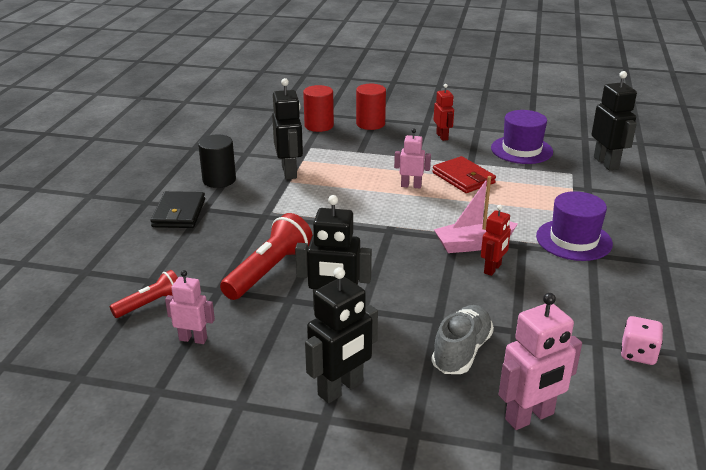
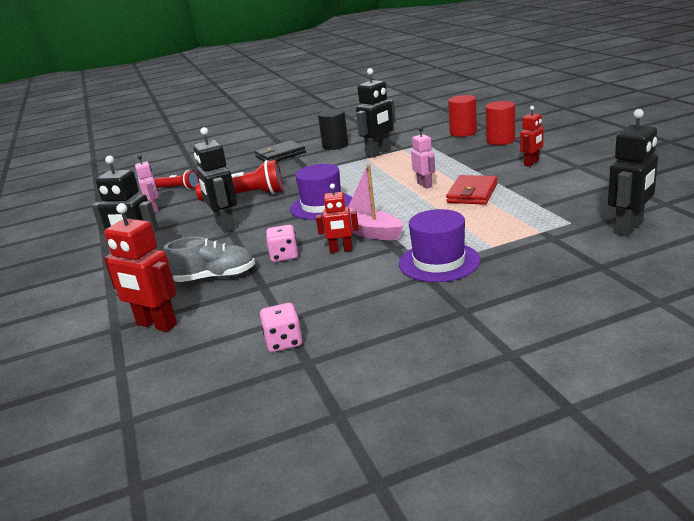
camera: 60 degrees right, 5 degrees down
purple hat [491,110,553,164] -> purple hat moved to [290,164,352,220]
pink robot [499,293,582,430] -> red robot [104,203,177,332]
none -> pink dice [266,225,298,262]

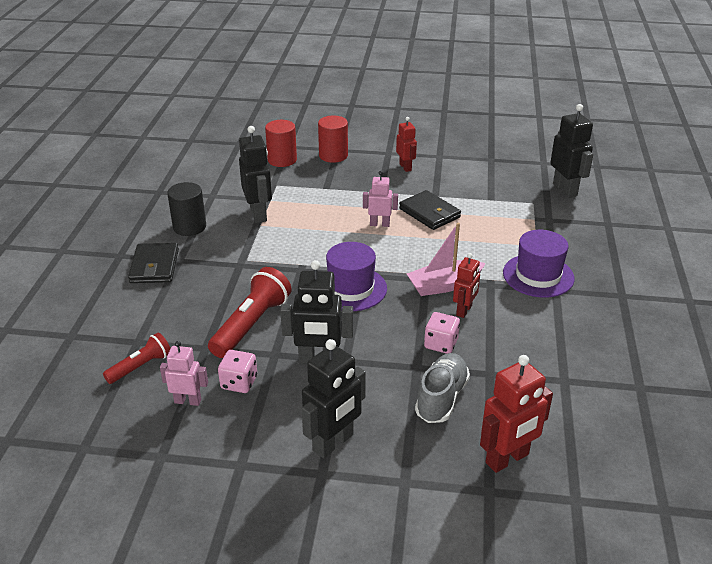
camera: 65 degrees left, 10 degrees up
pink dice [260,303,303,352] -> pink dice moved to [218,350,257,393]
red wallet [446,175,498,205] -> black wallet [399,190,461,230]

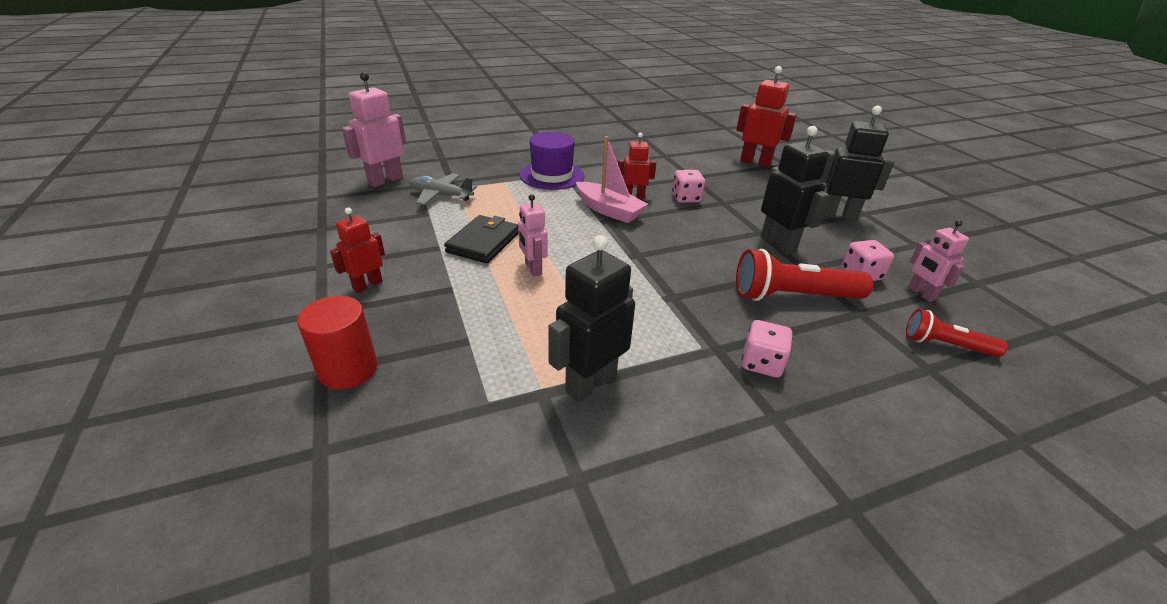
camera: 120 degrees left, 0 degrees up
black wallet [128,243,179,283] -> none
black cylinder [167,182,206,236] -> none
red cylinder [265,120,297,167] -> none
purple hat [326,242,387,311] -> none
grey shoe [415,353,470,423] -> none
black robot [550,104,593,198] -> pink robot [342,72,406,187]
none -> grey plane [410,173,477,205]
none -> pink dice [742,320,793,378]

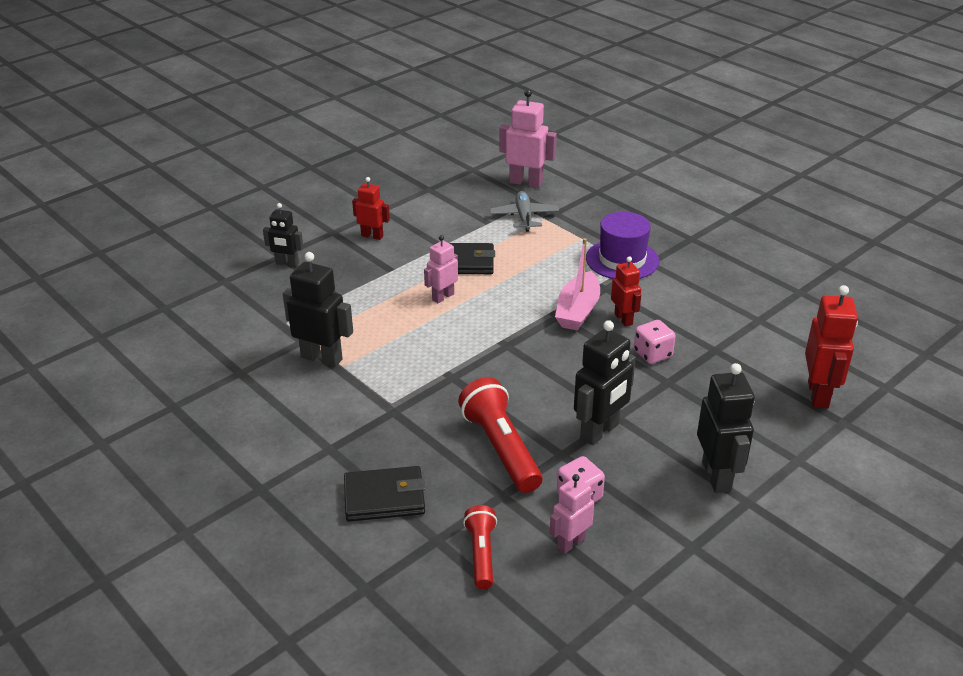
camera: 70 degrees right, 0 degrees up
red cylinder [297,296,377,389] -> black robot [263,203,303,267]
pink dice [742,320,793,378] -> none
none -> black wallet [344,466,425,522]

